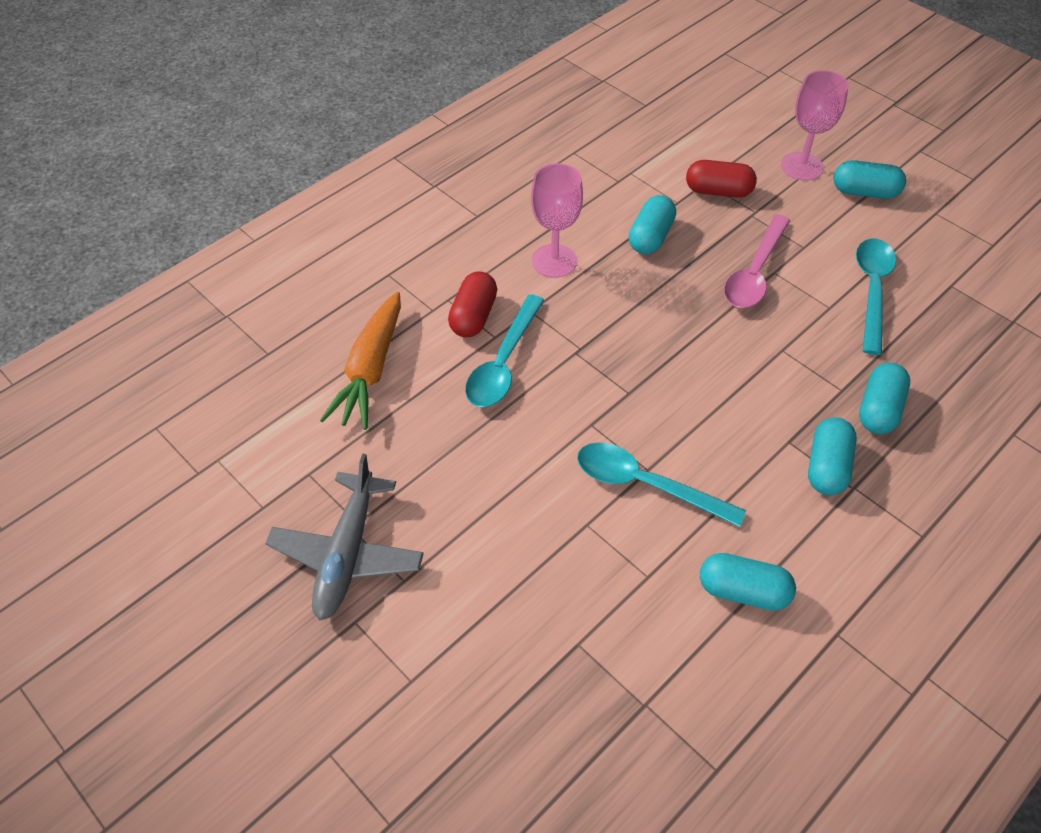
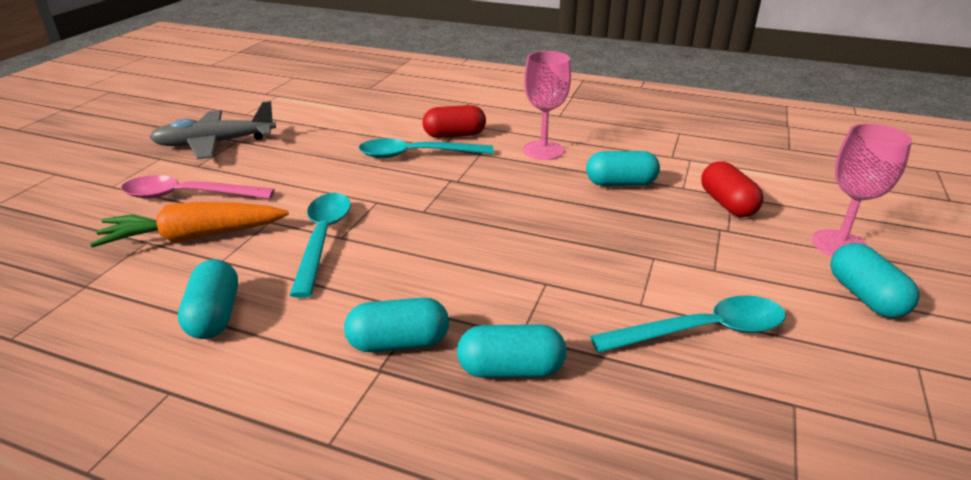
camera: 65 degrees right, 20 degrees down
orange carrot [320,292,401,430] -> orange carrot moved to [90,202,289,247]
pink spoon [724,214,790,308] -> pink spoon moved to [121,175,275,199]

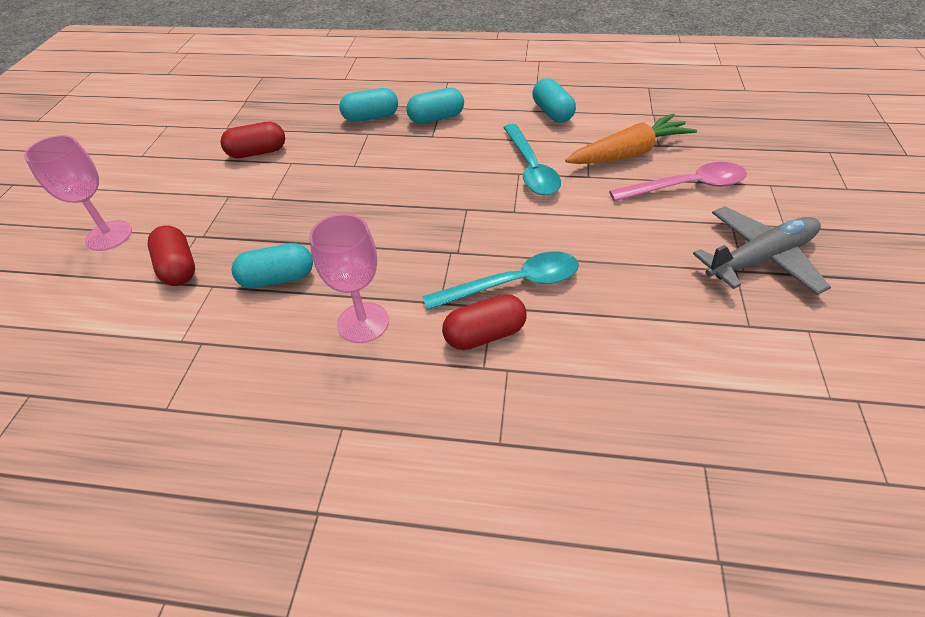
camera: 170 degrees right, 15 degrees up
turquoise spoon [590,295,786,353] -> red capsule [220,122,285,158]
turquoise capsule [830,243,920,318] -> none

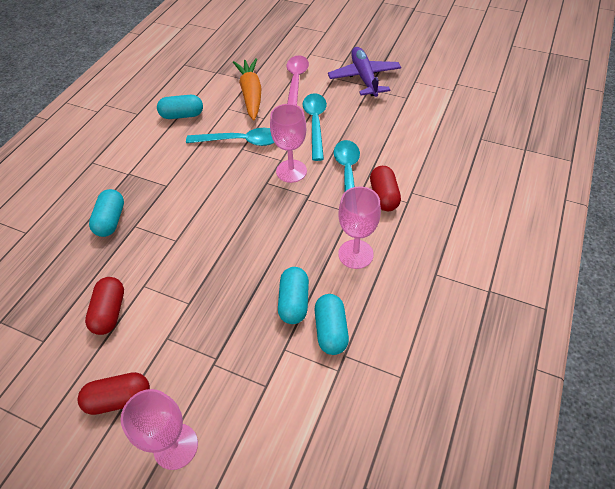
camera: 75 degrees left, 5 degrees up
red capsule [148,225,195,286] -> red capsule moved to [78,372,150,415]
turquoise capsule [406,88,464,124] -> turquoise capsule moved to [315,294,349,355]
grey plane [693,206,831,295] -> purple plane [328,47,401,97]
none -> pink goblet [270,104,307,183]
none -> turquoise spoon [303,93,327,161]

